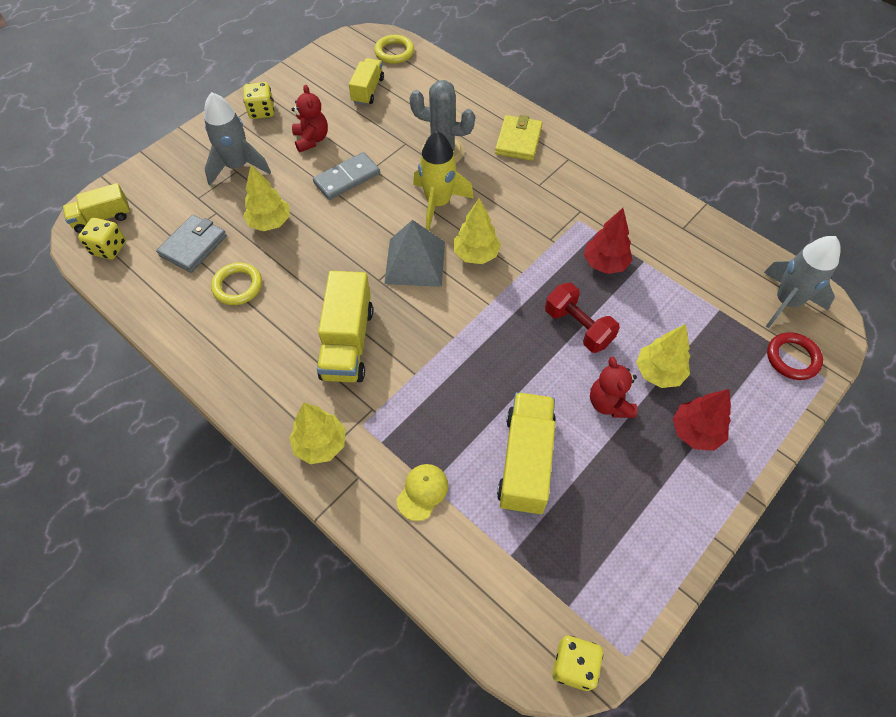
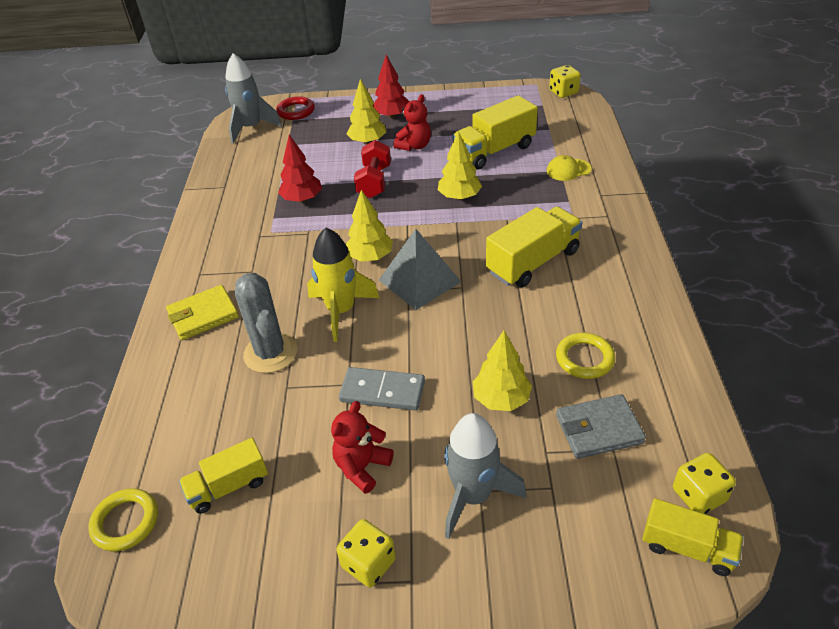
camera: 130 degrees left, 15 degrees down
yellow tree [289,402,346,464] -> yellow tree moved to [438,131,482,200]

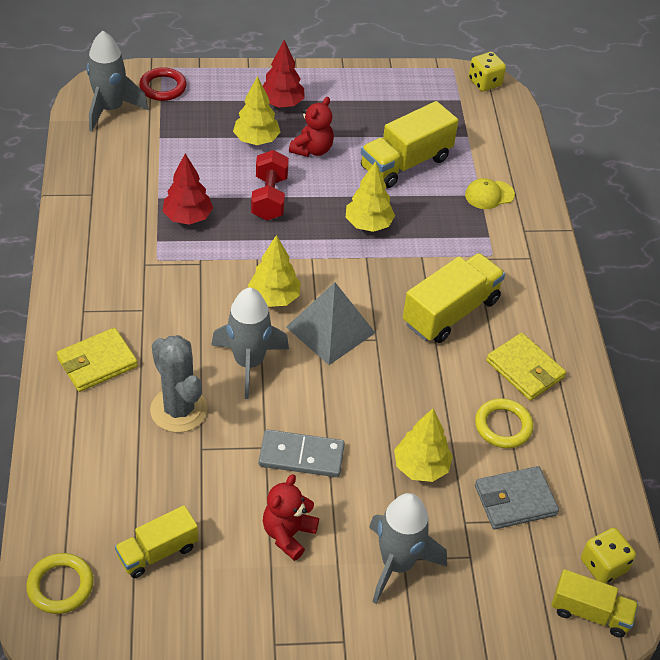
camera: 10 degrees left, 5 degrees up
yellow rocket [307,228,380,342] -> grey rocket [211,288,289,399]
yellow dice [336,519,396,587] -> none
none -> yellow wallet [486,333,566,401]

